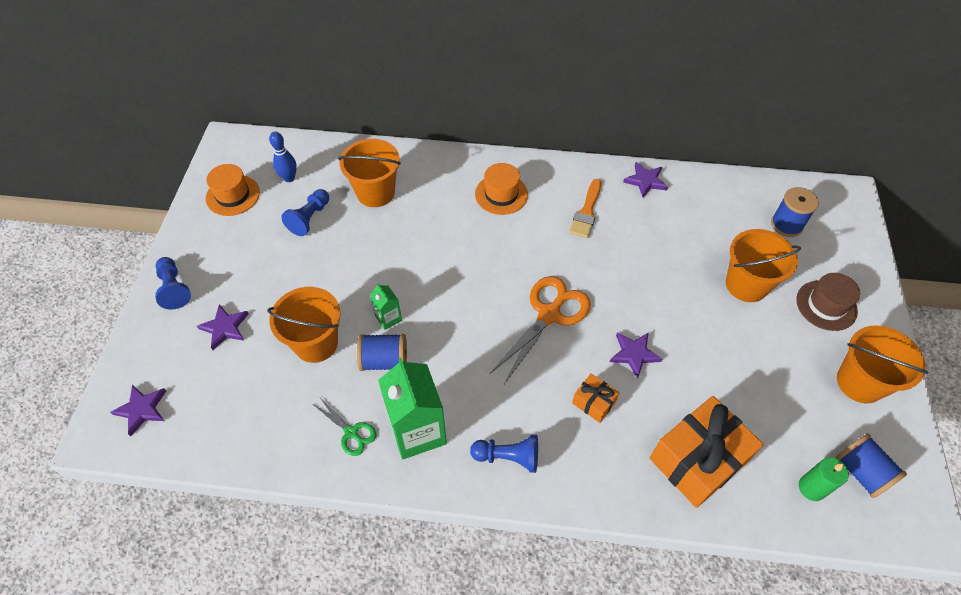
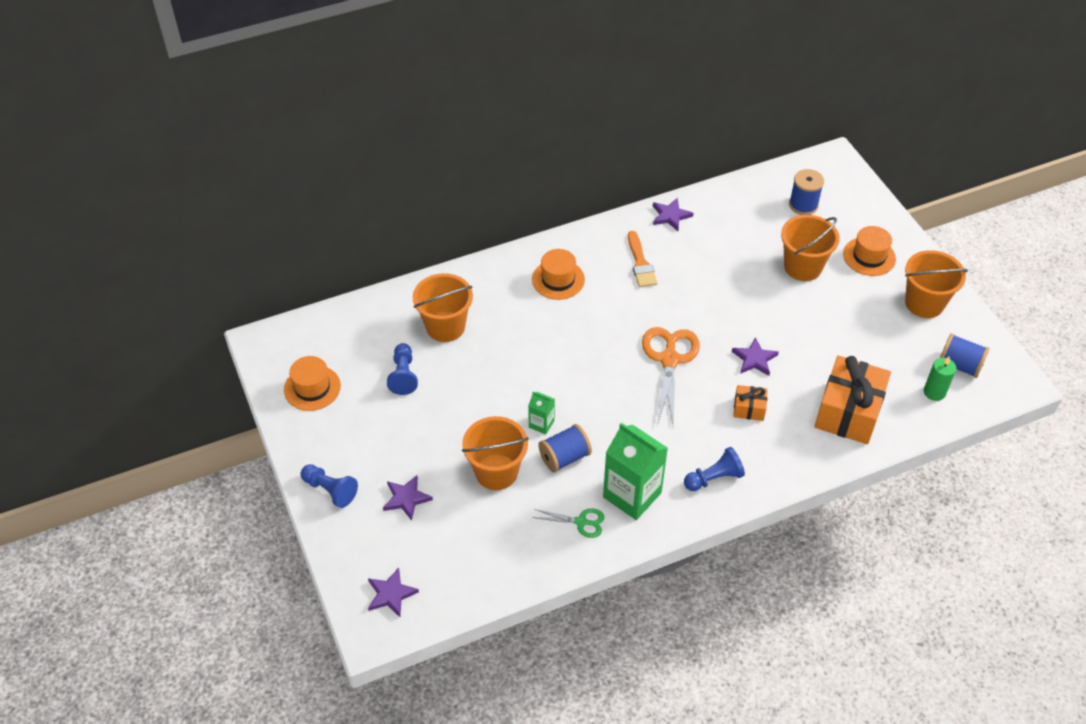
camera: 30 degrees left, 5 degrees down
blue bowling pin [269,132,297,182] -> none
brown hat [796,273,860,331] -> orange hat [843,226,896,276]

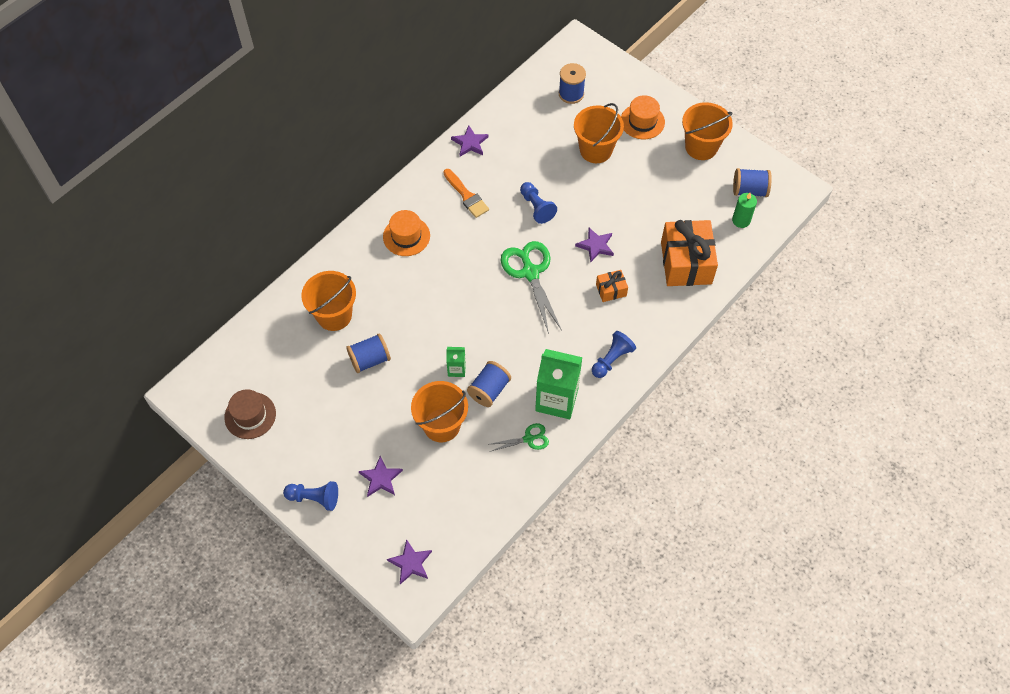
camera: 25 degrees left, 10 degrees up
orange hat [284,356,341,411] -> brown hat [224,389,276,439]
blue pawn [387,343,418,395] -> blue pawn moved to [520,182,557,224]
orange scissors [642,327,700,427] -> green scissors [501,241,562,334]
none -> blue spool [346,333,391,373]

